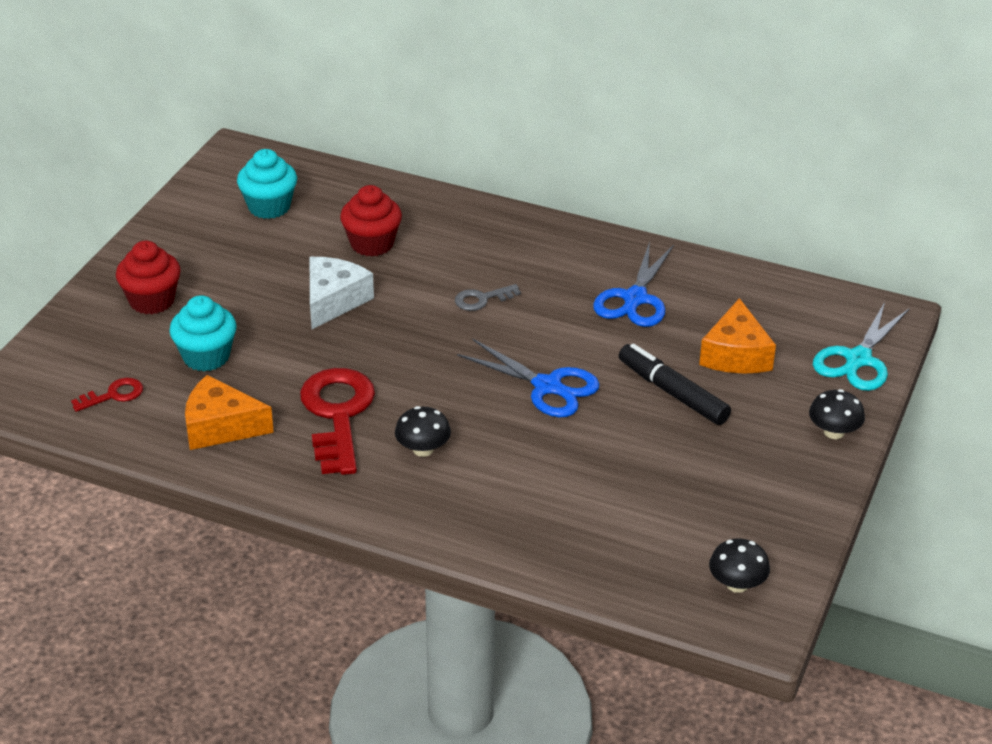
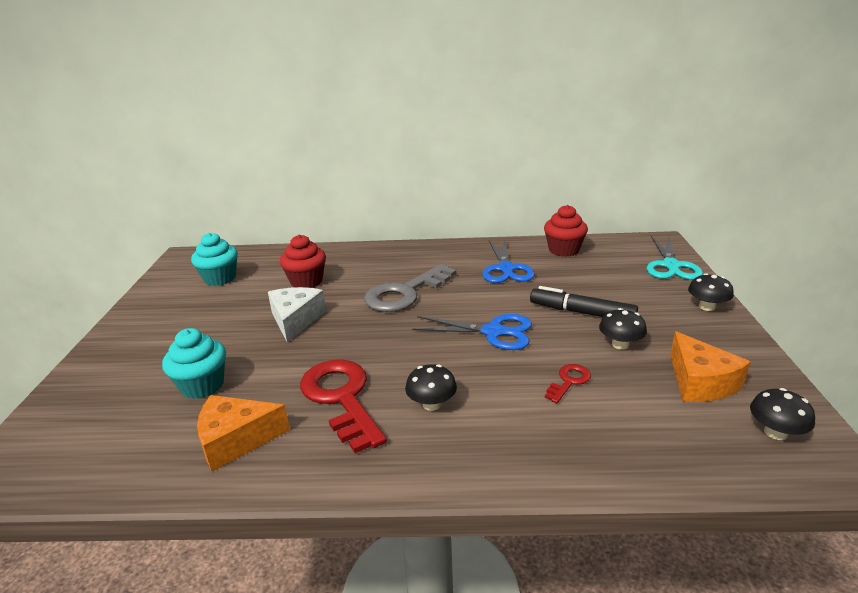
camera: 20 degrees left, 10 degrees down
red key [71,378,143,412] -> red key moved to [545,364,591,403]
red cupcake [116,241,181,314] -> red cupcake moved to [544,205,588,257]
grey key [455,284,521,311] -> grey key [364,264,456,312], size x2.12
orange cheese [699,298,776,374] -> orange cheese moved to [670,331,750,402]
none -> black mushroom [599,308,647,350]

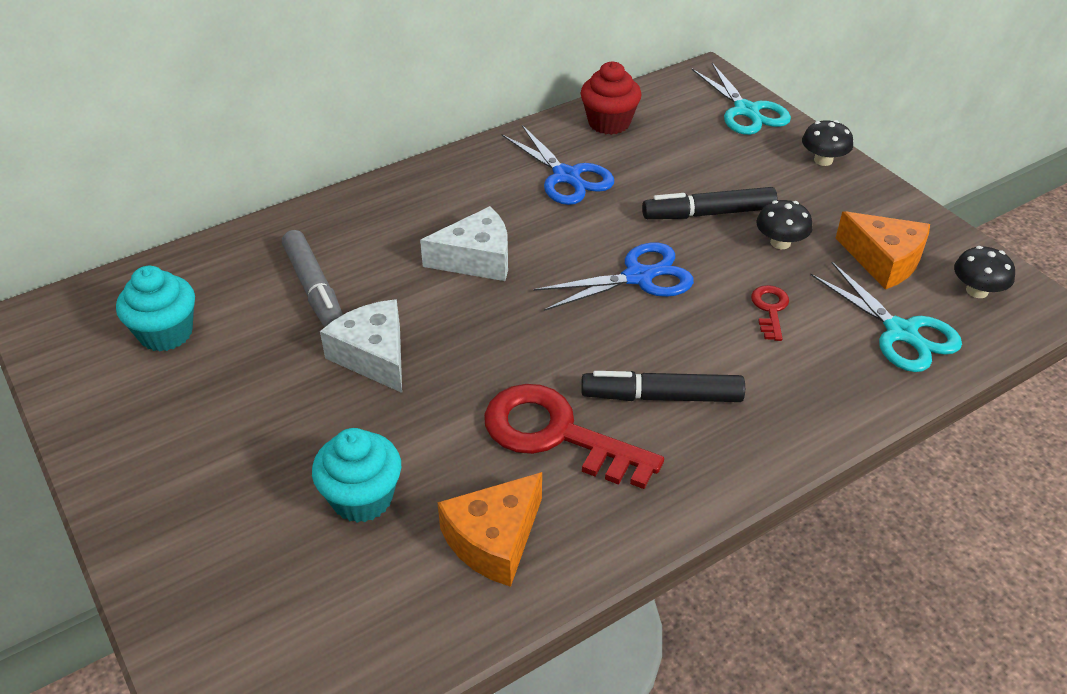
camera: 35 degrees left, 15 degrees up
red cupcake [280,234,326,288] -> grey marker [282,230,343,327]
grey key [364,264,456,312] -> white cheese [420,206,508,281]
black mushroom [405,364,457,411] -> black marker [581,371,745,402]
none -> turquoise scissors [810,262,962,372]

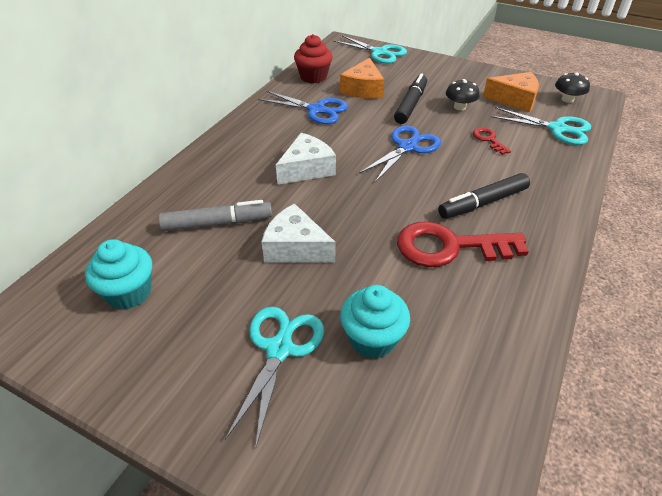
camera: 30 degrees left, 0 degrees up
grey marker [282,230,343,327] -> grey marker turned 45 degrees counterclockwise [158,200,272,231]
orange cheese [437,472,542,587] -> orange cheese moved to [340,58,384,99]
black marker [642,187,778,219] -> black marker turned 150 degrees clockwise [394,73,427,124]
black mushroom [802,120,853,166] -> none
none -> turquoise scissors [225,307,324,449]

